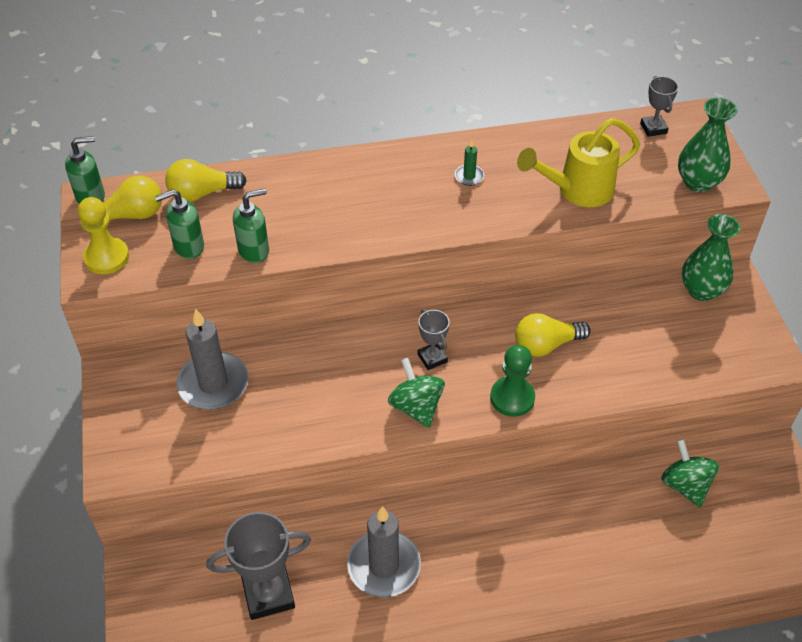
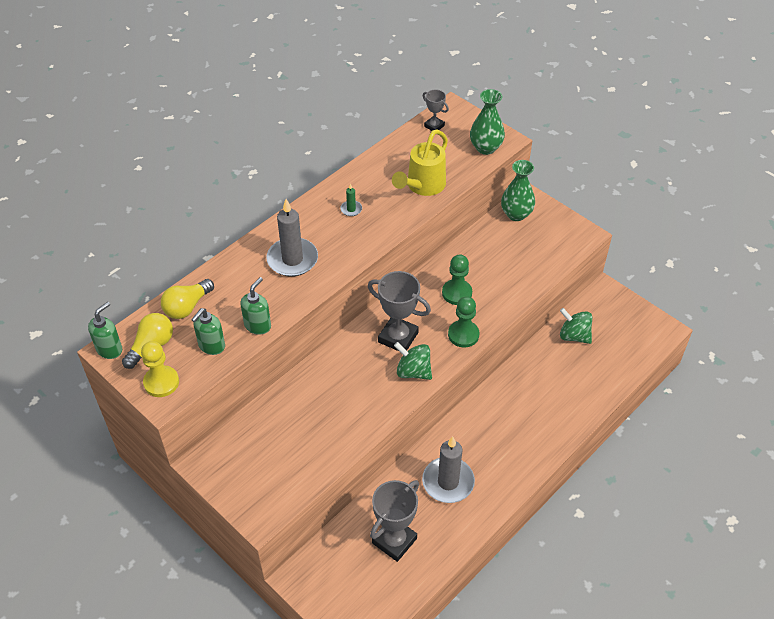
camera: 35 degrees left, 0 degrees up
grey candle [176,309,248,410] -> grey candle moved to [266,199,318,277]
grey trophy [418,309,450,370] -> grey trophy [368,271,431,352], size x1.85
yellow light bulb [515,313,591,357] -> green pawn [442,255,472,305]

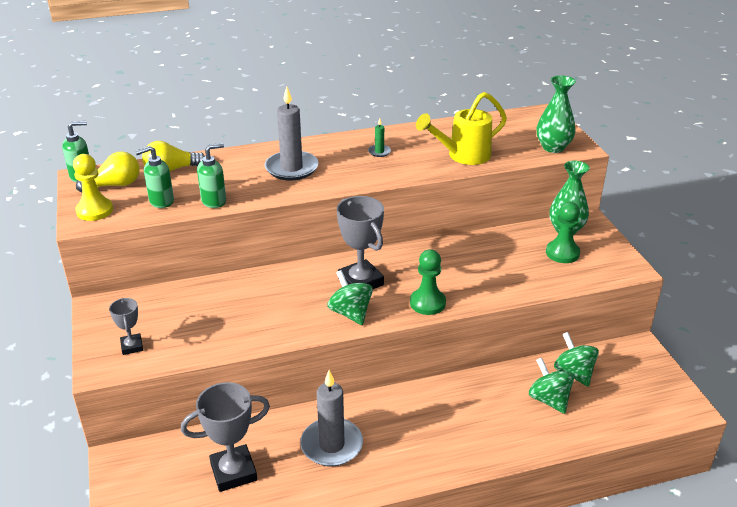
camera: 30 degrees right, 15 degrees down
grey trophy [423,90,449,131] -> grey trophy moved to [109,298,143,355]
green pawn [442,255,472,305] -> green pawn moved to [546,202,580,263]
none -> green spinning top [529,358,574,414]

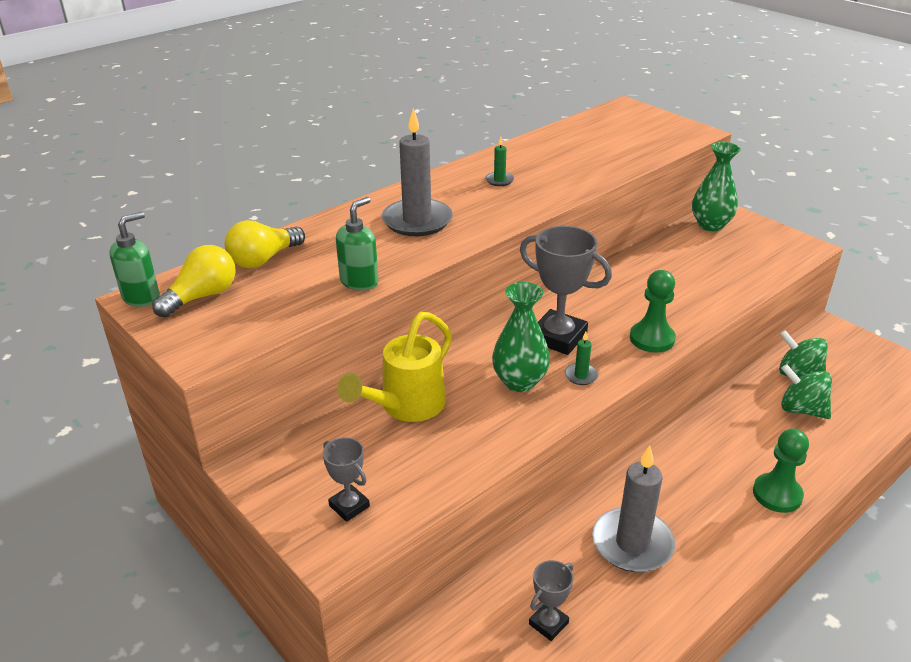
camera: 25 degrees left, 0 degrees up
yellow pawn [73,154,113,221] -> none
green soap dispenser [135,146,174,208] -> none
grey trophy [181,382,270,492] -> grey trophy [529,560,573,641], size x0.54
green spinning top [327,270,373,325] -> green candle [565,332,599,385]
yellow watering can [416,92,507,165] -> yellow watering can moved to [337,312,452,422]
green vase [537,75,576,153] -> green vase moved to [492,282,550,392]
green pawn [546,202,580,263] -> green pawn moved to [753,429,809,513]

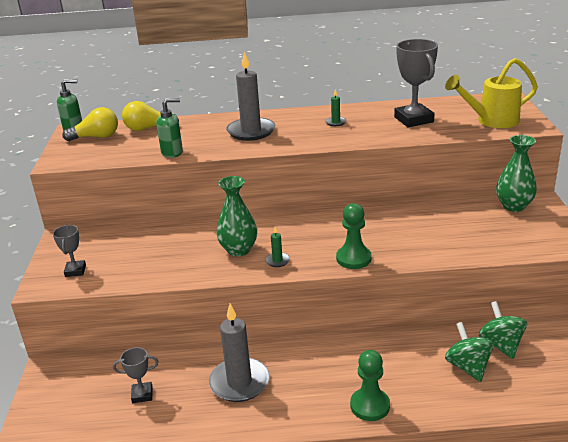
camera: 40 degrees right, 5 degrees down
yellow watering can [337,312,452,422] -> yellow watering can moved to [445,58,538,128]
grey trophy [520,226,612,355] -> grey trophy moved to [394,39,438,127]

